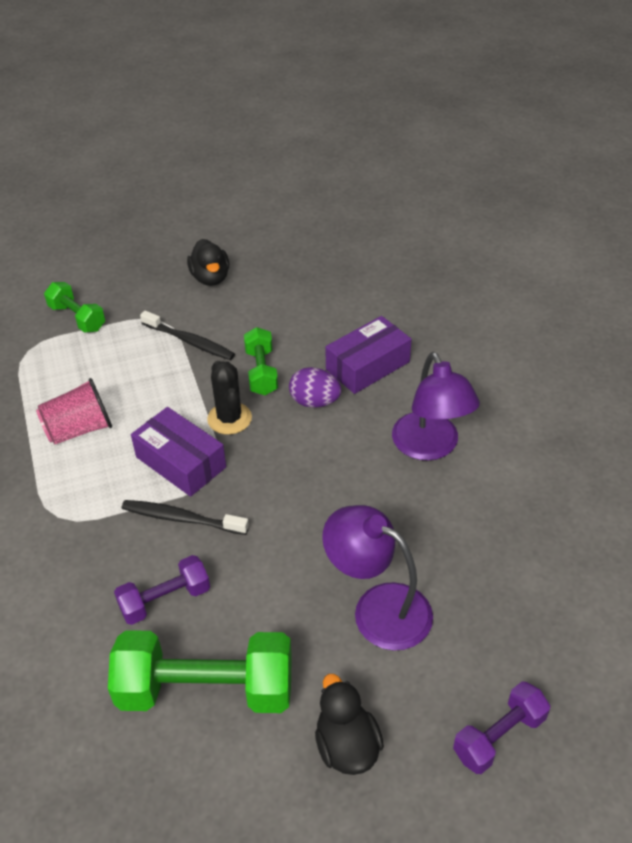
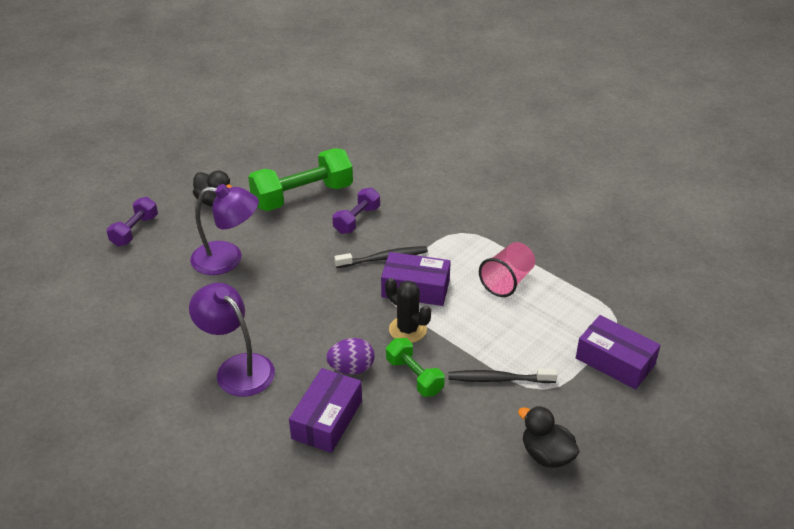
camera: 150 degrees right, 5 degrees down
green dumbbell [44,282,105,332] -> purple box [576,315,661,390]

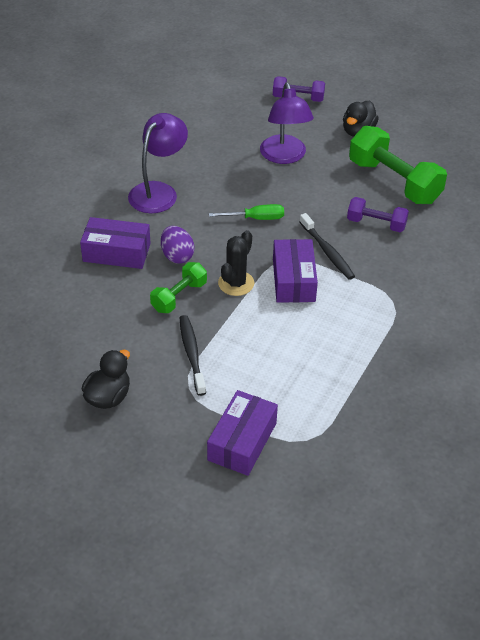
camera: 75 degrees right, 5 degrees up
pink cup [479,242,535,297] -> none
none -> green screwdriver [209,204,284,220]

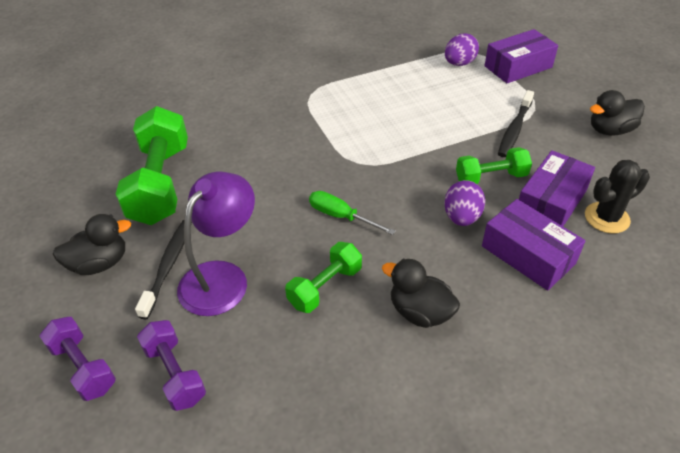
camera: 140 degrees left, 0 degrees up
purple lamp [128,113,188,213] -> black duck [382,259,460,328]
black cactus [218,230,254,296] -> black cactus moved to [585,160,650,234]
purple box [273,239,318,303] -> purple box moved to [519,150,595,226]
black toothbrush [300,213,355,280] -> black toothbrush moved to [135,220,192,319]
purple dumbbell [347,197,409,232] -> purple dumbbell moved to [137,320,206,411]
none -> green dumbbell [285,242,362,313]
none -> purple egg [445,33,479,66]

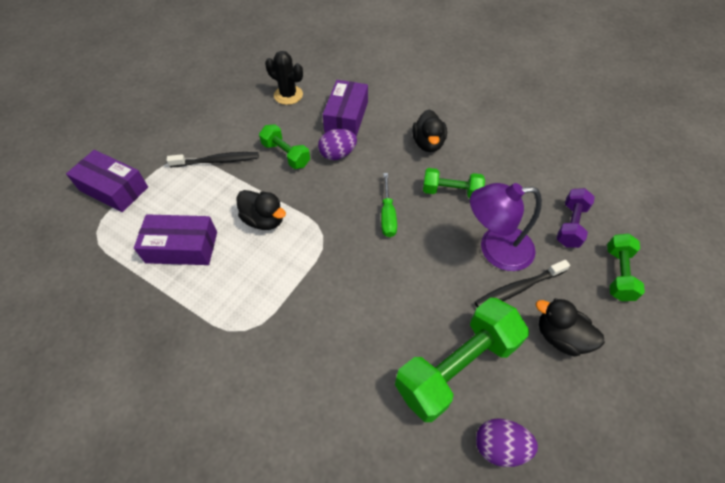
camera: 125 degrees left, 10 degrees up
purple dumbbell [39,317,116,401] -> green dumbbell [607,234,645,301]
purple egg [445,33,479,66] -> purple egg moved to [476,418,538,467]
purple box [519,150,595,226] -> purple box moved to [134,214,217,265]
black duck [590,90,645,135] -> black duck moved to [236,190,286,230]

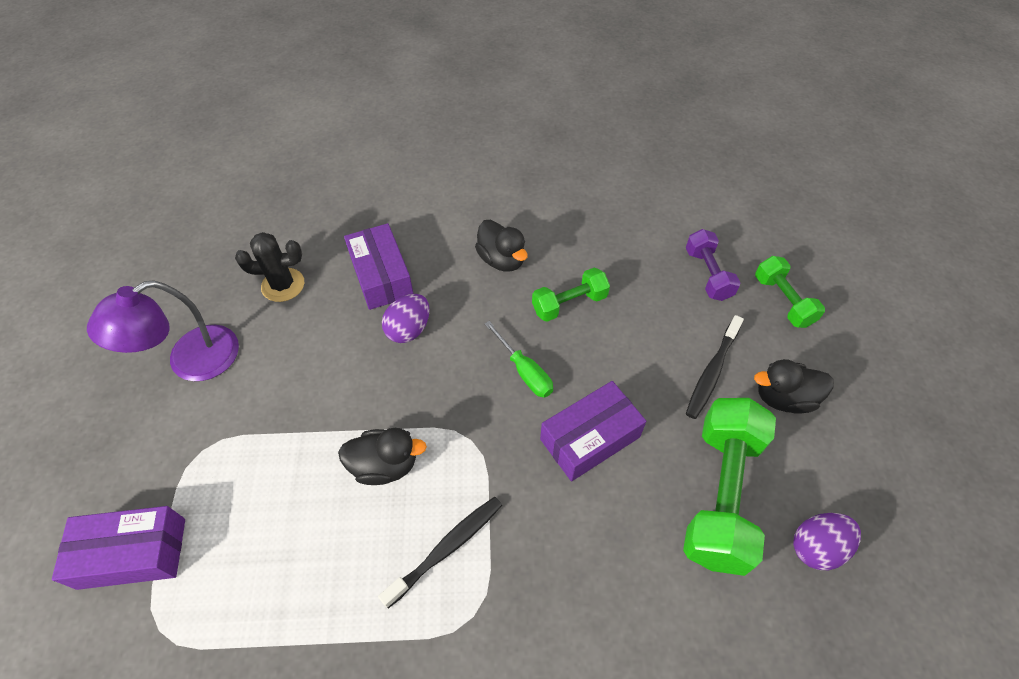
camera: 35 degrees left, 0 degrees up
purple box [134,214,217,265] -> purple box moved to [540,381,647,481]
black toothbrush [167,152,259,167] -> black toothbrush moved to [378,497,502,608]
green dumbbell [259,124,310,169] -> none
purple lamp [470,183,542,271] -> purple lamp moved to [87,280,239,381]

